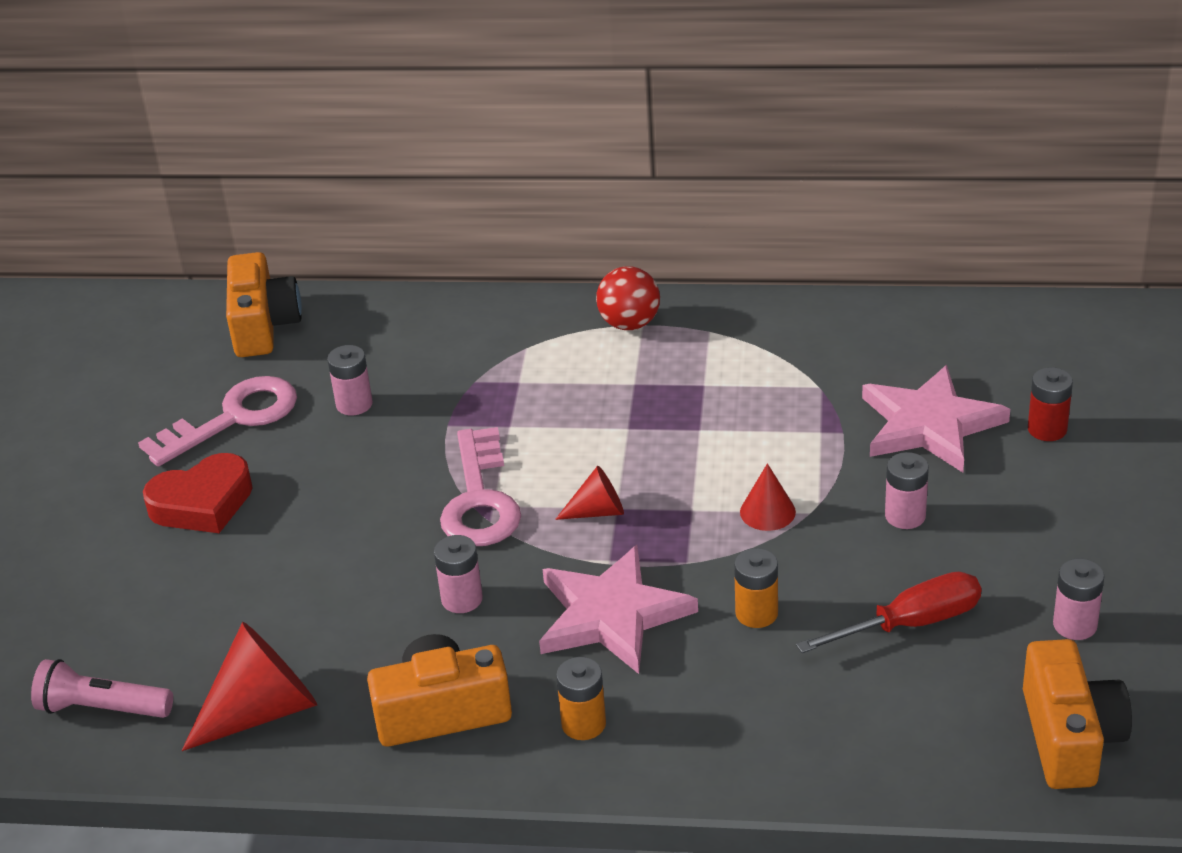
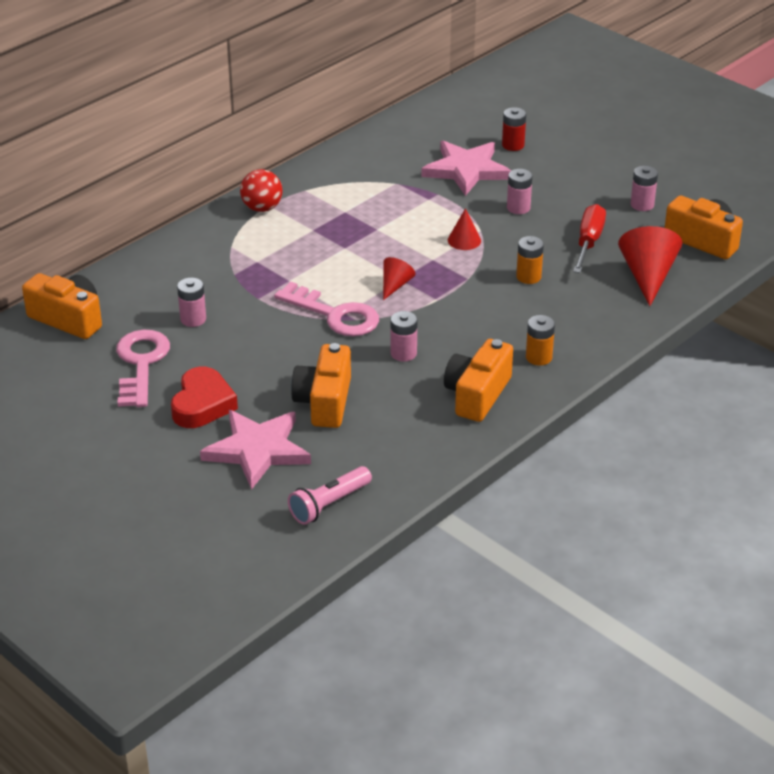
camera: 55 degrees left, 0 degrees up
red cone [181,622,317,751] -> red cone moved to [618,226,682,306]
pink star [539,545,698,674] -> pink star moved to [200,410,311,490]
none -> orange camera [291,343,351,428]

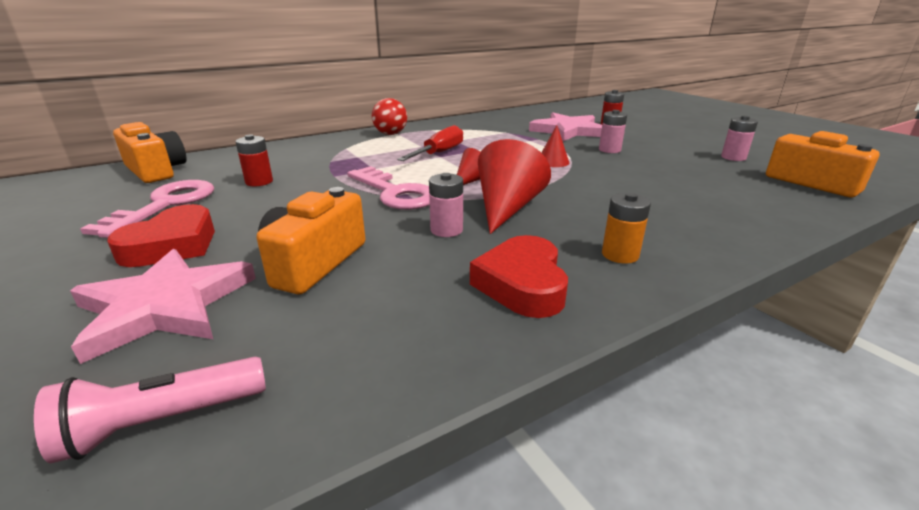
camera: 15 degrees right, 10 degrees down
pink battery [177,278,206,327] -> red battery [236,135,273,186]
orange camera [444,339,513,422] -> red heart [470,235,568,318]
orange battery [516,236,544,284] -> none
red screwdriver [573,204,606,273] -> red screwdriver moved to [397,125,463,161]
red cone [618,226,682,306] -> red cone moved to [478,139,551,234]

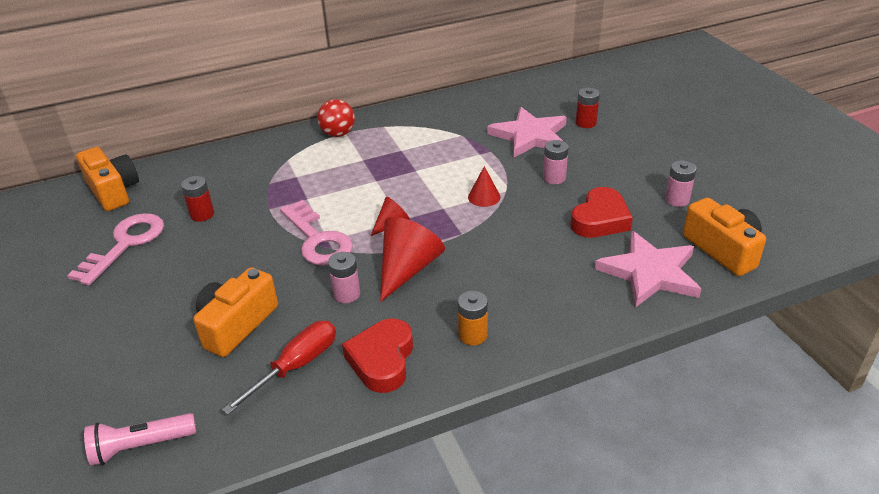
camera: 10 degrees right, 10 degrees up
pink star [70,249,256,364] -> pink star moved to [595,231,701,308]
red heart [107,204,215,267] -> red heart moved to [570,187,633,238]
red screwdriver [397,125,463,161] -> red screwdriver moved to [222,321,336,415]

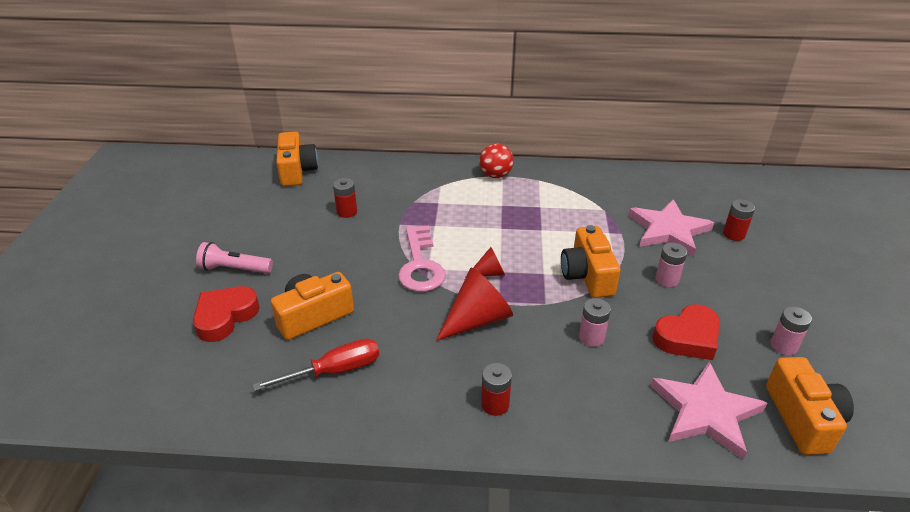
camera: 25 degrees right, 0 degrees up
pink key [67,213,164,285] -> none
pink flashlight [84,413,196,466] -> pink flashlight moved to [196,242,273,273]
pink battery [328,252,360,303] -> pink battery moved to [579,298,611,347]
red heart [342,318,413,393] -> red heart moved to [193,286,260,342]
orange battery [458,291,488,345] -> red battery [481,363,512,416]
red cone [468,166,500,207] -> orange camera [561,225,621,298]

